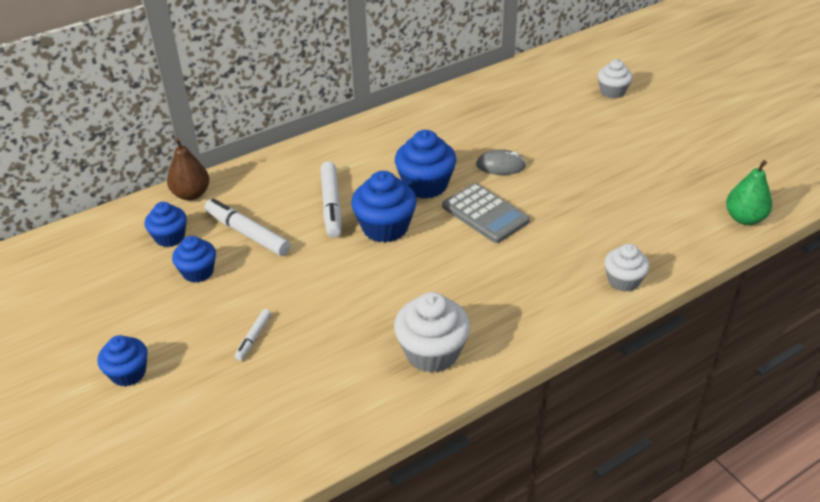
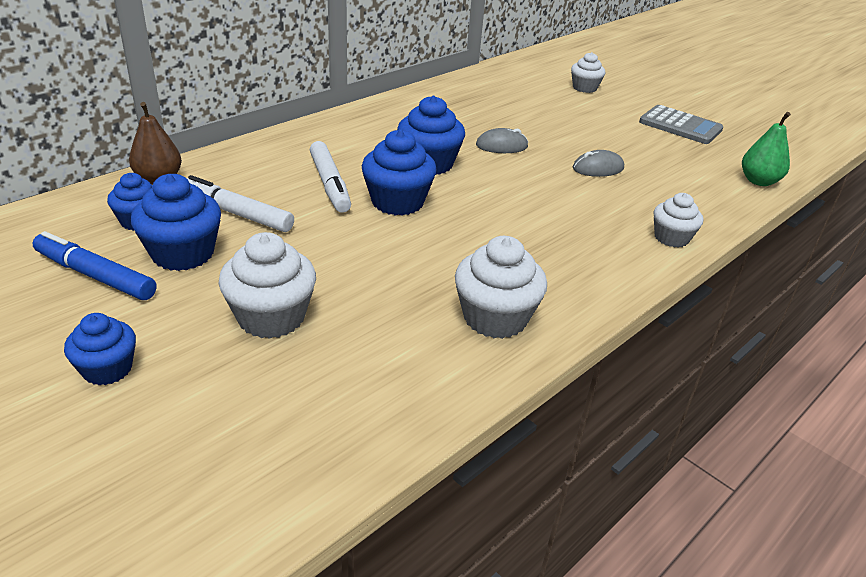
camera: 15 degrees left, 5 degrees down
blue cupcake [172,236,216,283] -> blue cupcake [131,174,221,271], size x1.57
white marker [235,309,271,361] -> white cupcake [218,232,316,339]
grey calculator [442,183,530,243] -> grey calculator moved to [639,105,724,144]
none -> blue marker [33,231,157,300]
none -> grey mouse [573,150,624,177]

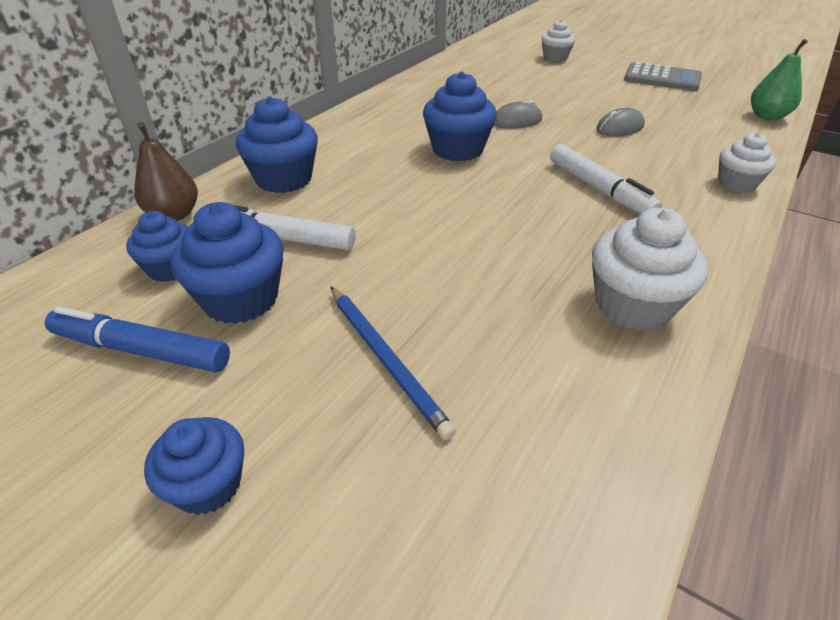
camera: 10 degrees left, 5 degrees up
white cupcake [218,232,316,339] -> blue pencil [330,286,456,440]
white marker [310,141,351,213] -> white marker moved to [550,144,662,214]
blue cupcake [362,129,437,216] -> blue cupcake moved to [236,96,318,193]

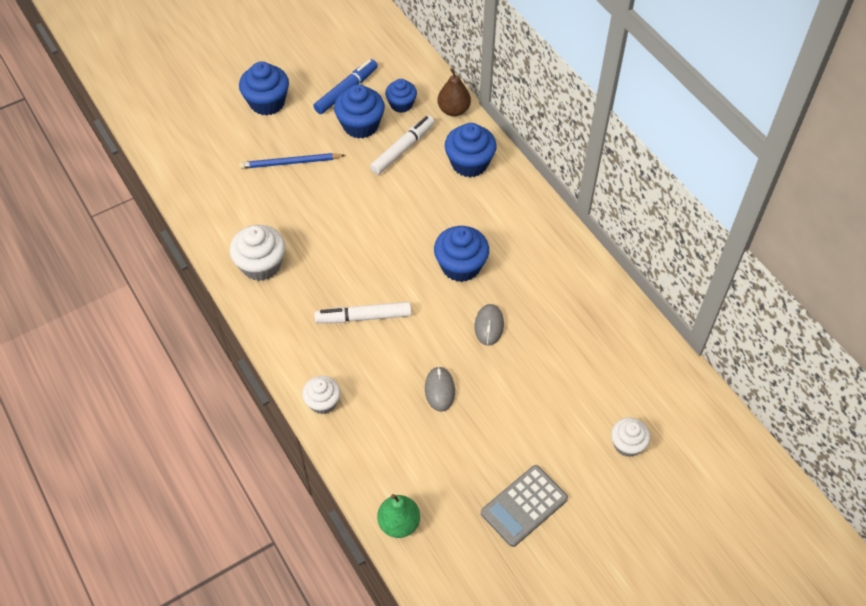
camera: 115 degrees right, 15 degrees up
blue cupcake [144,417,244,515] -> blue cupcake [239,61,289,116], size x1.57

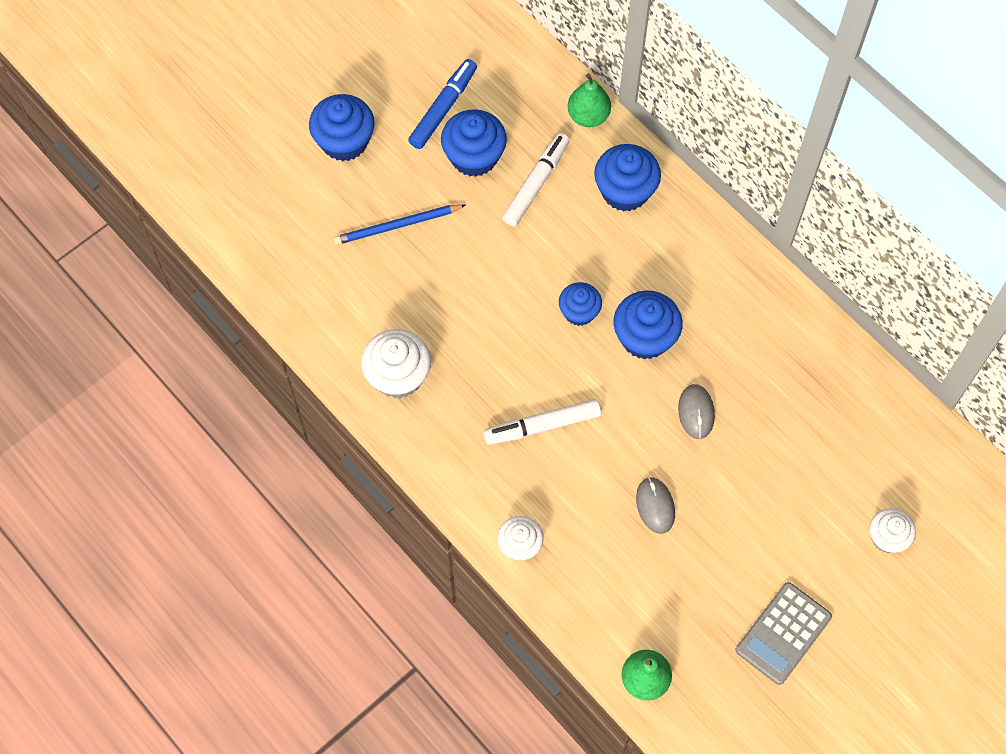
camera: 10 degrees left, 10 degrees up
blue cupcake [385,79,417,113] -> blue cupcake moved to [559,282,602,326]
brown pear [437,68,471,116] -> green pear [568,74,611,127]

